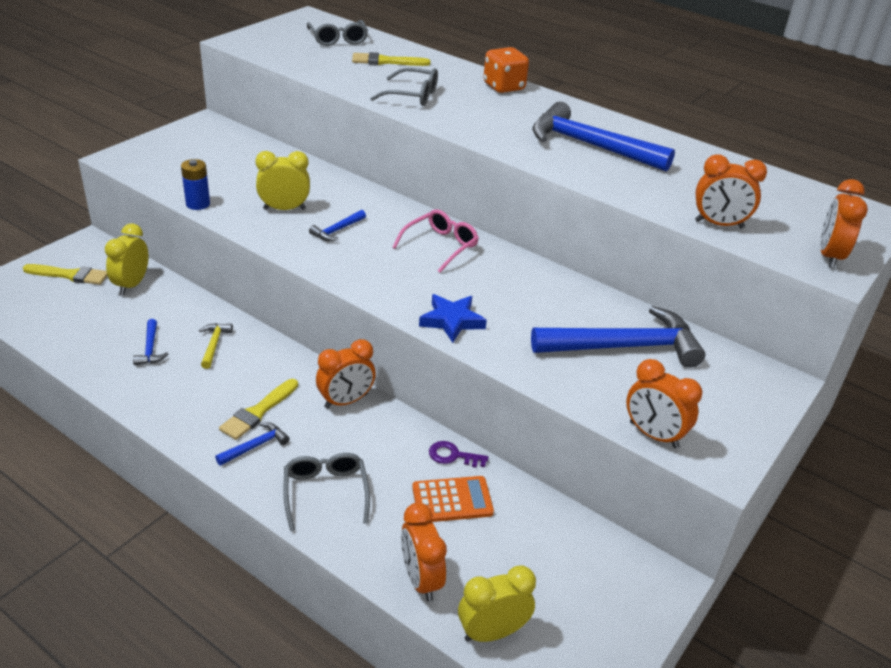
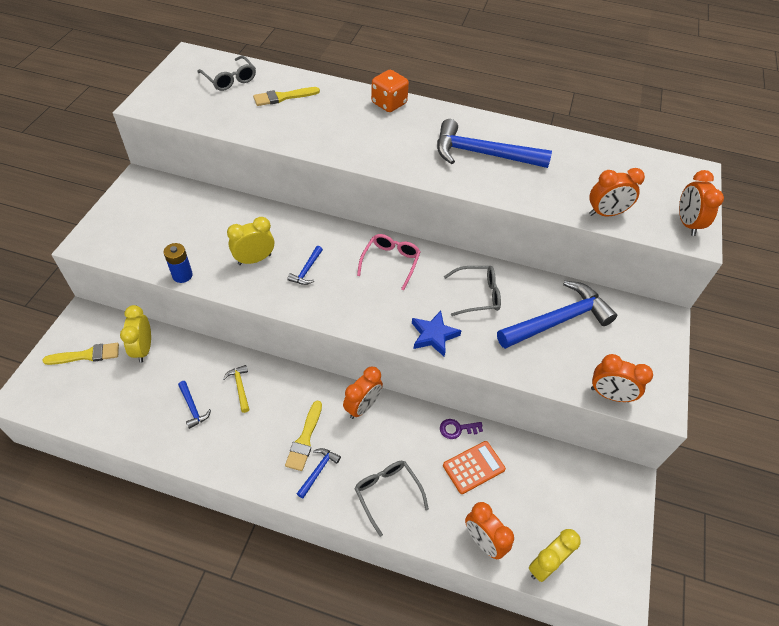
camera: 20 degrees left, 15 degrees up
grey glasses [370,68,438,106] -> grey glasses moved to [444,266,501,316]

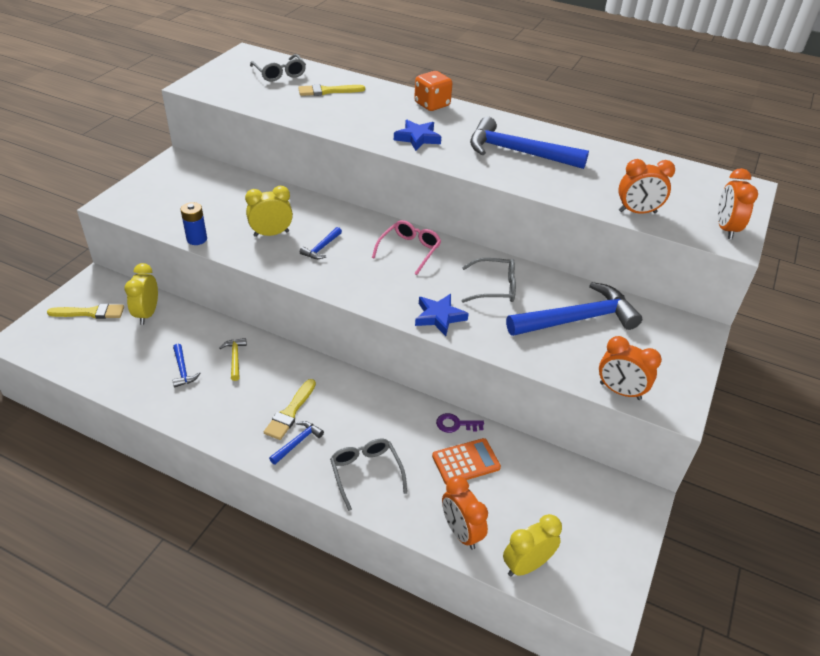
camera: 10 degrees right, 10 degrees down
orange clock [343,366,383,419] -> none
none -> blue star [394,120,441,151]

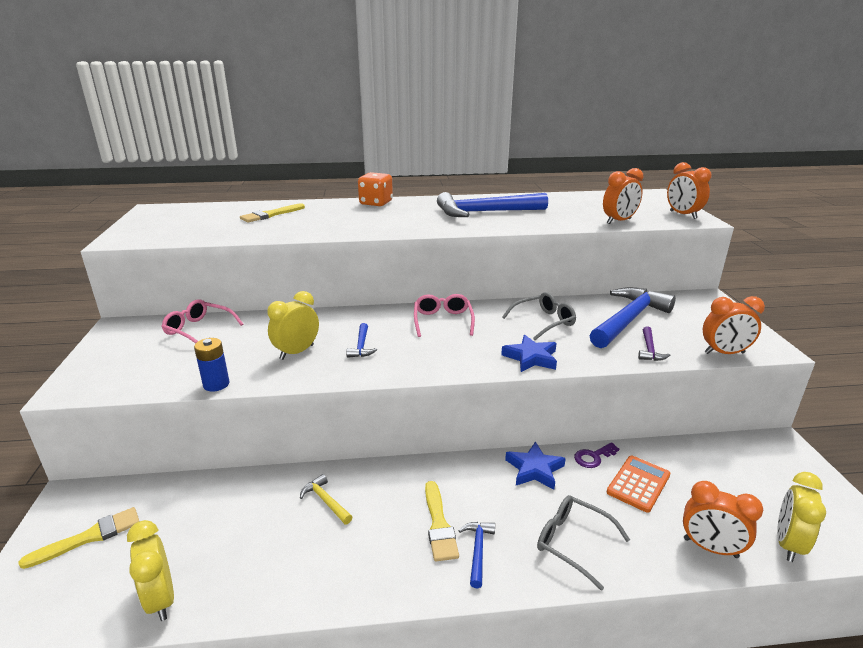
camera: 30 degrees left, 15 degrees down
yellow clock [125,263,158,325] -> yellow clock moved to [127,520,174,621]
blue hammer [172,344,200,387] -> none
grey glasses [250,54,306,82] -> none
blue star [394,120,441,151] -> blue star moved to [505,441,566,490]
none -> pink glasses [161,299,243,344]
none -> purple hammer [638,326,670,361]

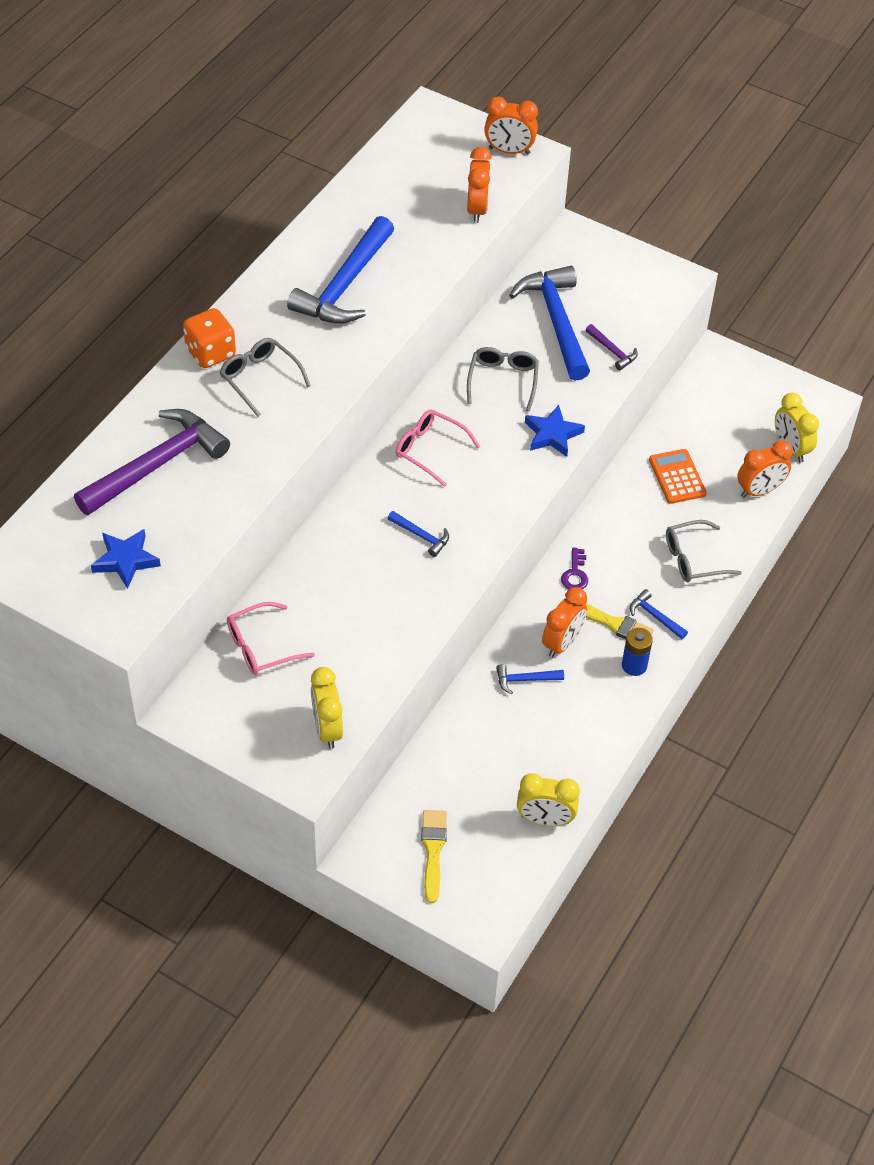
camera: 55 degrees left, 25 degrees up
blue battery [194,338,229,392] -> blue battery moved to [622,628,653,676]
yellow brush [240,203,305,223] -> purple hammer [74,409,230,515]
yellow clock [267,291,319,360] -> yellow clock moved to [311,667,343,749]
yellow hammer [300,474,352,524] -> blue hammer [496,664,564,694]
blue star [505,441,566,490] -> blue star moved to [91,529,161,589]
purple key [574,442,619,468] -> purple key moved to [561,548,588,589]
orange clock [703,296,765,354] -> orange clock moved to [542,587,587,658]
none -> grey glasses [220,338,311,417]

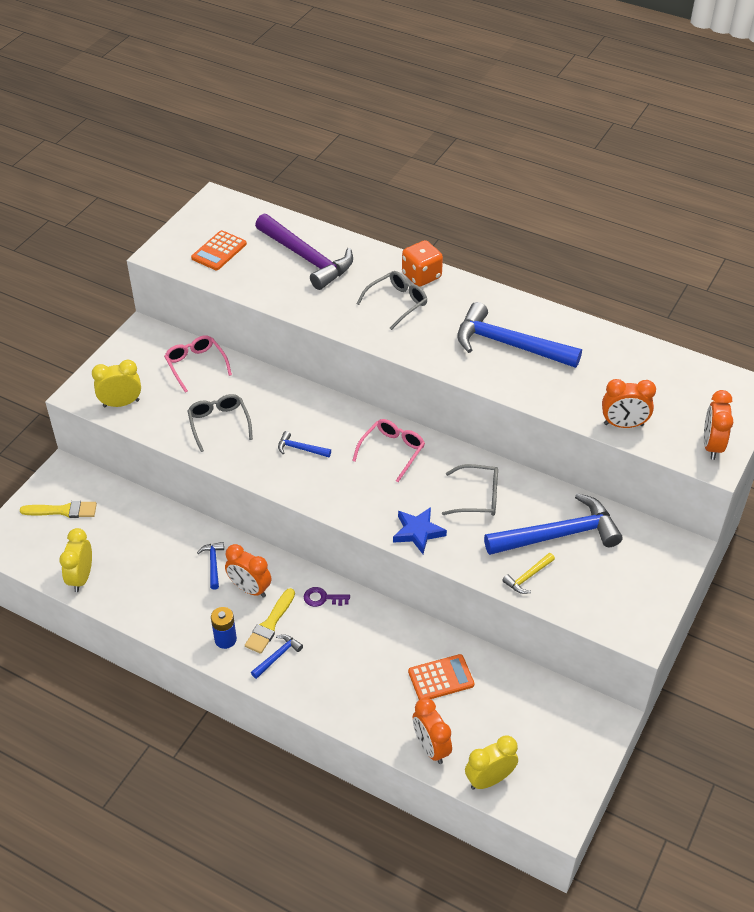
camera: 90 degrees right, 5 degrees down
blue star [91,529,161,589] -> orange calculator [191,230,247,270]
blue hammer [388,511,449,557] -> blue hammer turned 75 degrees clockwise [278,431,331,457]
purple hammer [586,324,638,370] -> yellow hammer [502,553,555,594]
grey glasses [666,520,742,582] -> grey glasses moved to [187,394,253,452]

